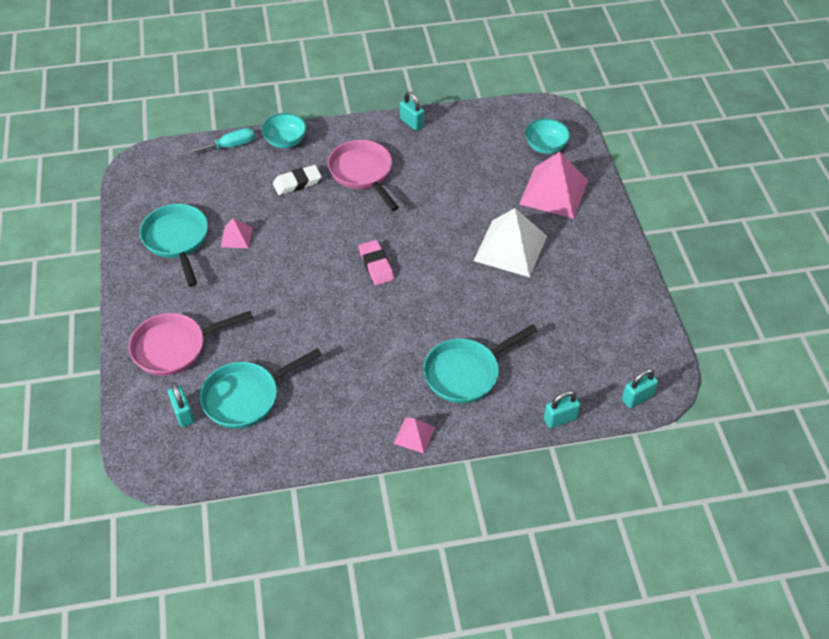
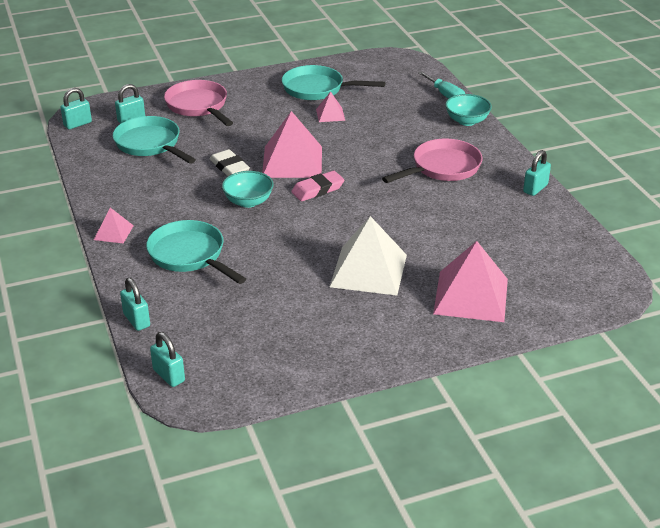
camera: 80 degrees right, 15 degrees down
turquoise pan [140,204,208,287] -> turquoise pan turned 135 degrees counterclockwise [282,65,385,100]
white eraser [273,165,322,195] -> white eraser moved to [209,149,250,176]
turquoise bowl [525,118,570,154] -> turquoise bowl moved to [222,171,274,208]
none -> turquoise padlock [60,88,92,129]
none -> pink pyramid [262,111,322,178]

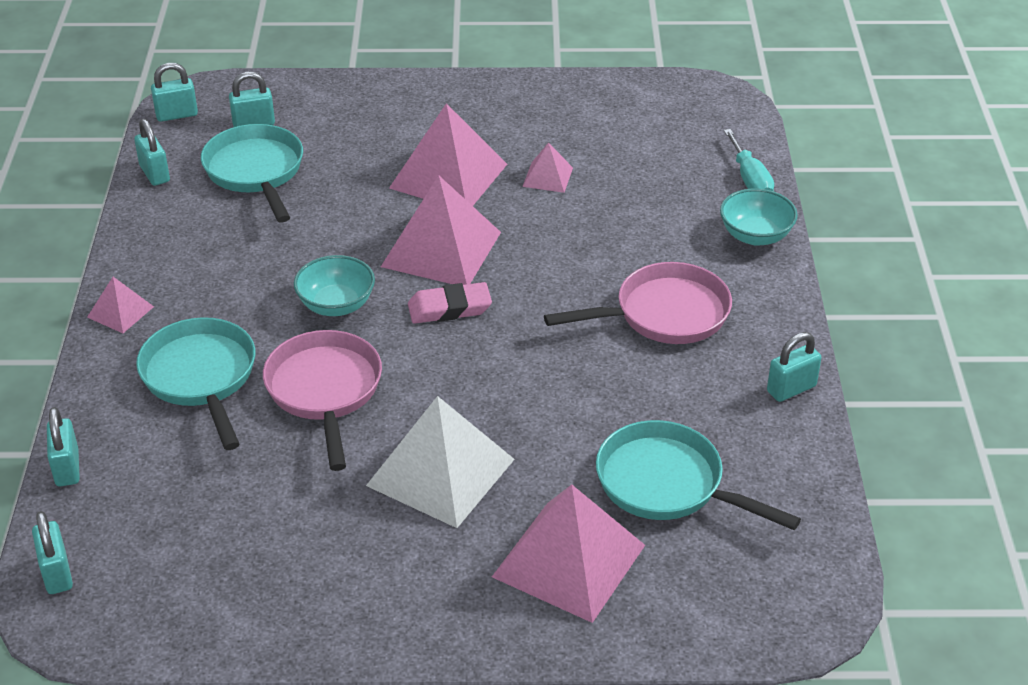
camera: 20 degrees right, 5 degrees up
pink pan [164,80,233,126] -> pink pan moved to [263,330,382,471]
white eraser [209,149,250,176] -> none
turquoise pan [282,65,385,100] -> turquoise pan moved to [596,420,801,530]
none -> turquoise padlock [134,119,170,186]
none -> pink pyramid [389,103,507,206]

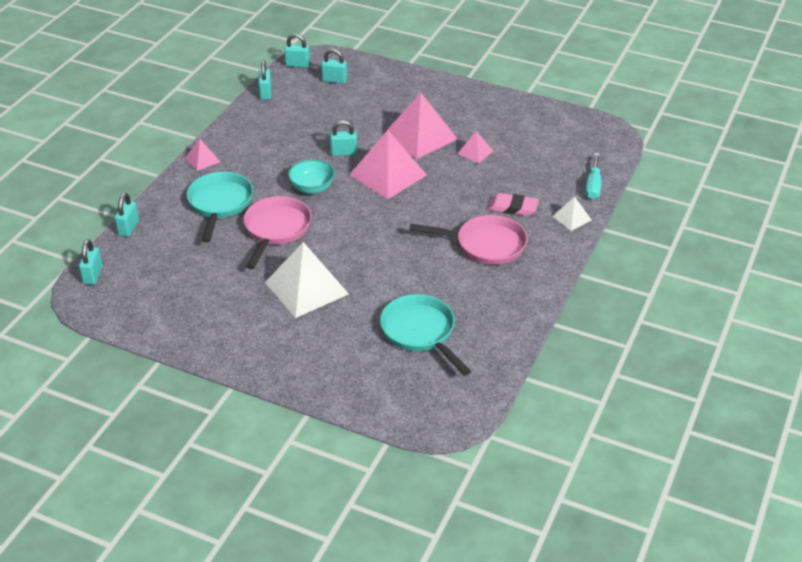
camera: 25 degrees right, 0 degrees up
turquoise pan [201,124,303,223] -> none
pink eraser [408,282,492,324] -> pink eraser moved to [488,193,539,216]
pink pyramid [492,484,645,623] -> none
turquoise bowl [720,189,798,246] -> white pyramid [552,197,591,231]
turquoise padlock [767,332,822,402] -> turquoise padlock moved to [330,120,357,156]

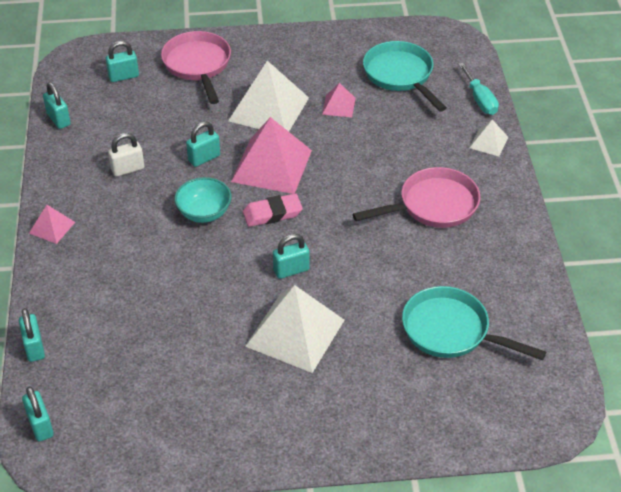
camera: 30 degrees left, 5 degrees up
turquoise pan [187,172,253,242] -> turquoise pan moved to [363,41,447,112]
pink pan [243,196,312,269] -> pink pan moved to [161,31,231,104]
turquoise padlock [284,34,310,68] -> turquoise padlock moved to [273,234,310,279]
pink pyramid [383,93,457,159] -> white pyramid [228,61,309,131]
pink eraser [488,193,539,216] -> pink eraser moved to [243,193,303,227]
none -> white padlock [108,133,144,177]

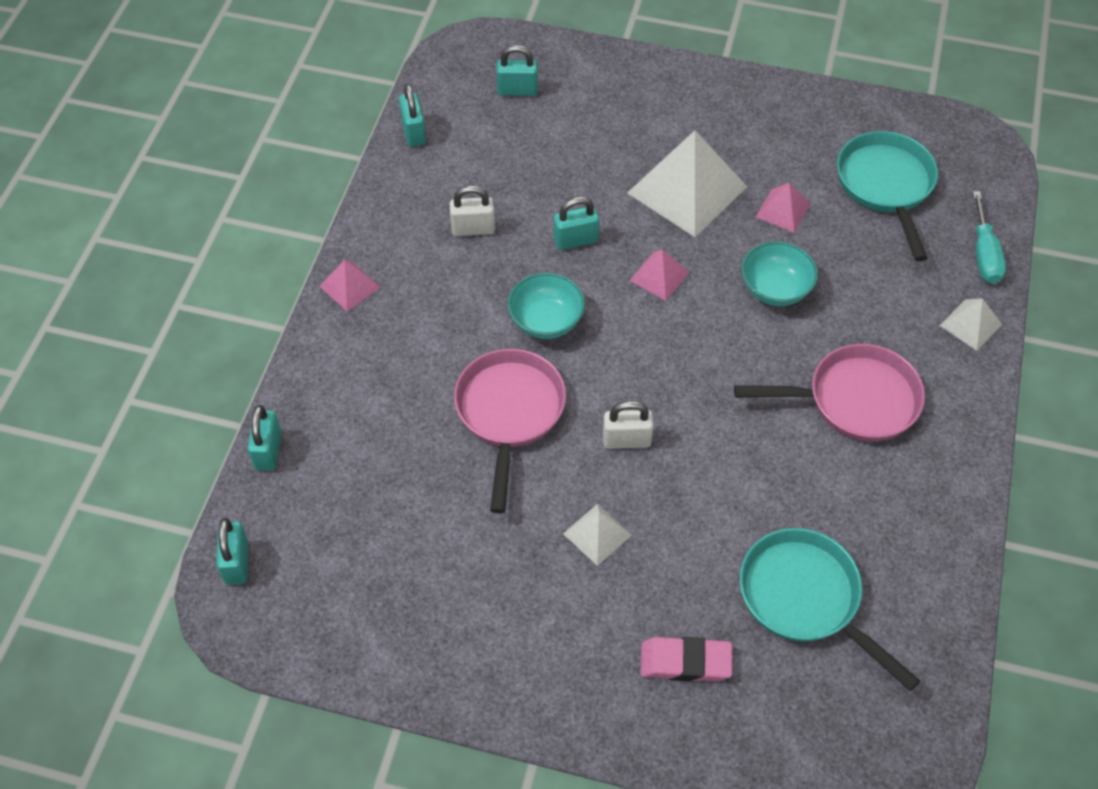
camera: 20 degrees right, 10 degrees up
pink pan [161,31,231,104] -> pink pan moved to [454,349,566,514]
pink pyramid [231,117,312,194] -> pink pyramid [629,249,689,301], size x0.49
pink eraser [243,193,303,227] -> pink eraser moved to [640,637,732,682]
white pyramid [245,285,344,373] -> white pyramid [563,504,632,566], size x0.49
turquoise padlock [273,234,310,279] -> white padlock [603,401,654,449]
none -> turquoise bowl [741,241,818,306]

